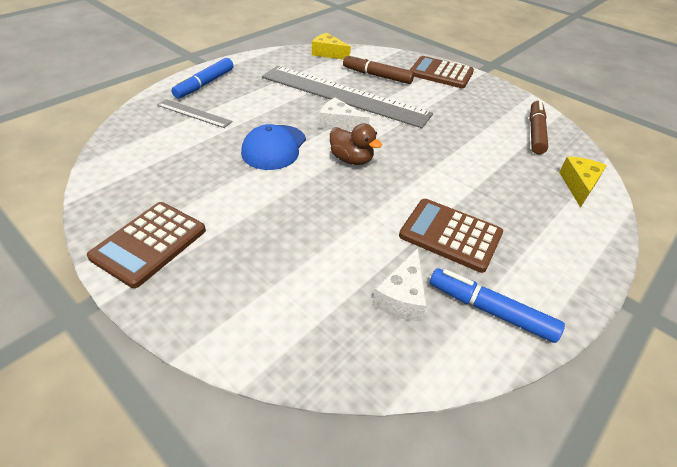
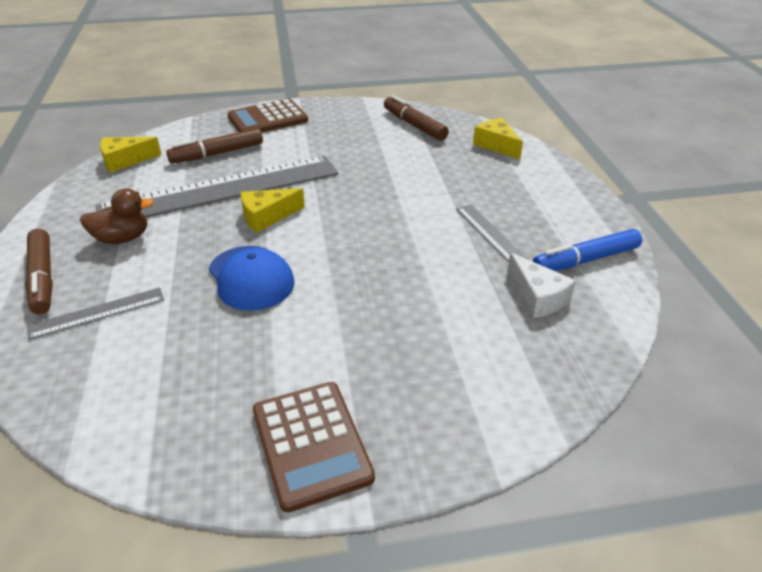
camera: 50 degrees left, 5 degrees down
blue marker [171,58,233,98] -> brown marker [25,229,53,314]
white cheese [319,98,370,131] -> yellow cheese [241,188,305,233]
brown duck [330,123,382,165] -> brown duck moved to [80,189,154,244]
brown calculator [399,199,503,273] -> grey ruler [457,205,527,262]

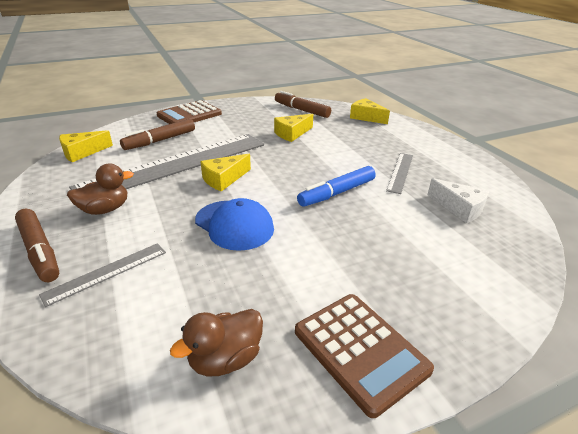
camera: 15 degrees left, 5 degrees down
grey ruler [457,205,527,262] -> grey ruler turned 60 degrees clockwise [386,153,413,194]
blue marker [533,229,642,271] -> blue marker moved to [297,166,376,207]
none -> brown duck [170,309,263,376]
none -> yellow cheese [274,114,313,142]

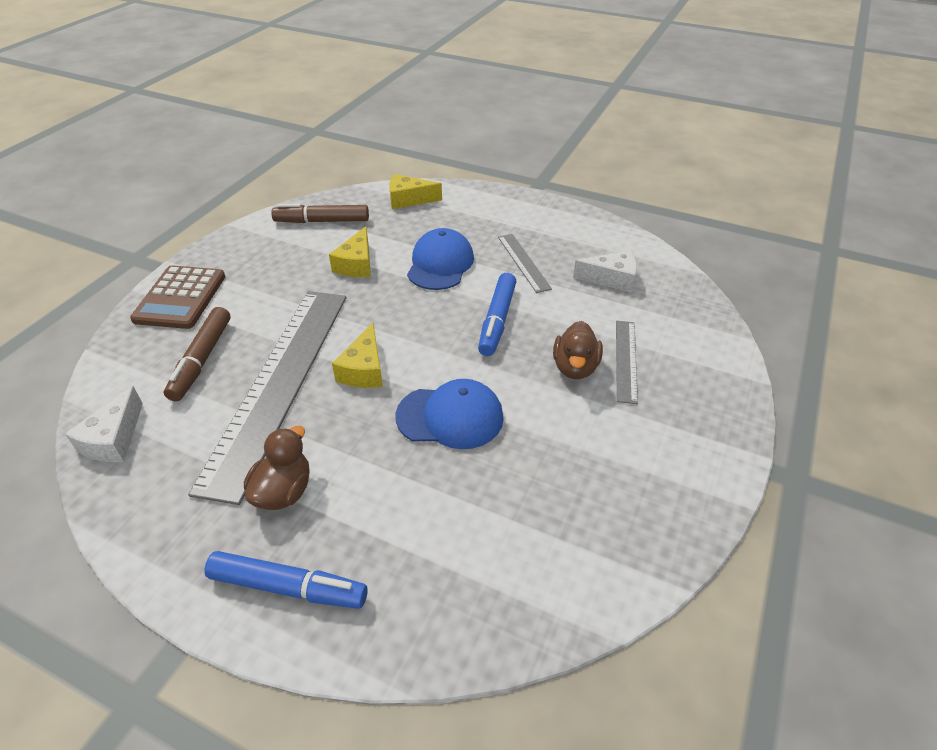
camera: 40 degrees left, 10 degrees up
brown marker [15,209,59,282] -> blue marker [204,551,368,609]
grey ruler [39,243,166,307] -> grey ruler moved to [616,321,638,404]
yellow cheese [59,130,113,162] -> white cheese [65,386,143,462]
brown duck [170,309,263,376] -> brown duck moved to [553,321,603,379]
brown calculator [295,294,434,418] -> none
none -> blue cap [407,228,474,290]

